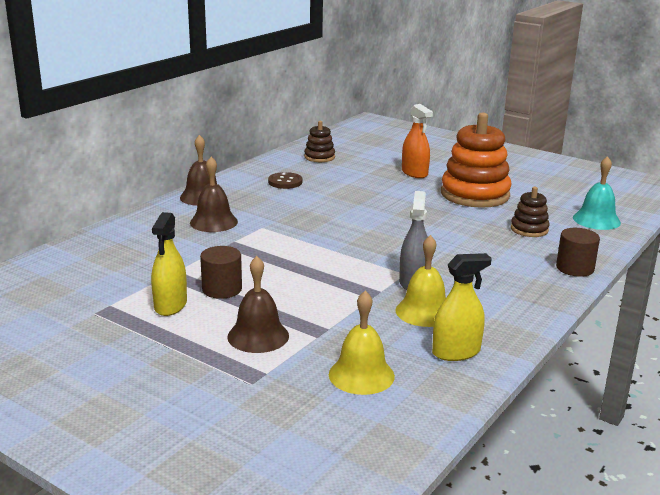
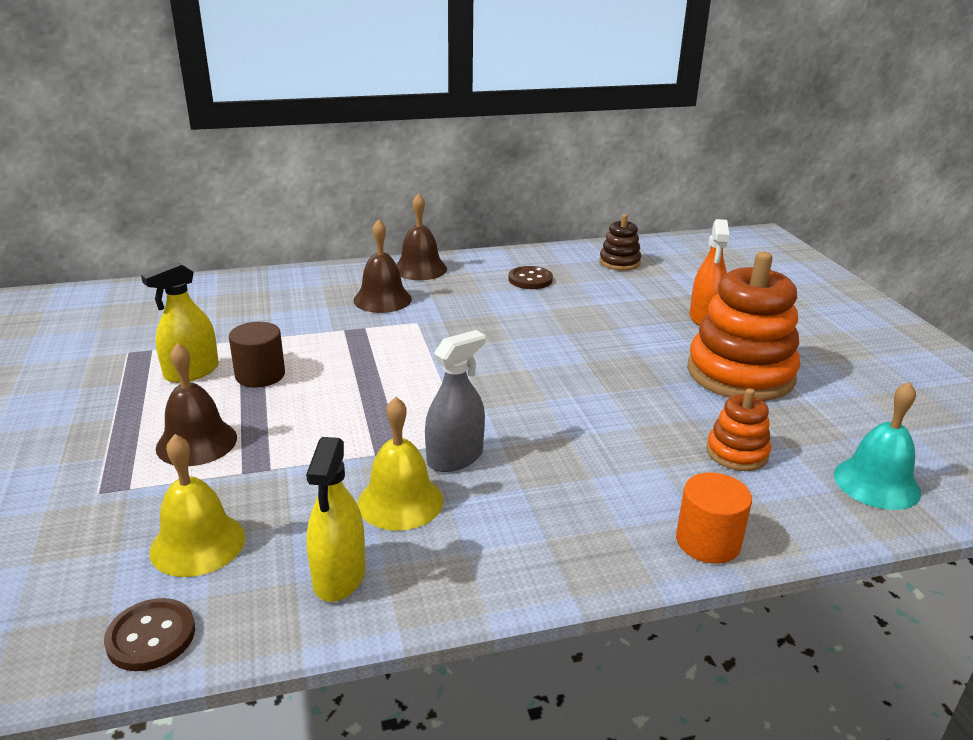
camera: 40 degrees right, 5 degrees up
yellow spray bottle [432,253,492,361] -> yellow spray bottle turned 75 degrees clockwise [306,437,366,602]
brown stacking toy [511,187,550,237] -> orange stacking toy [706,388,771,471]
brown cylinder [556,228,600,277] -> orange cylinder [676,473,752,564]
none -> brown button [104,598,195,671]

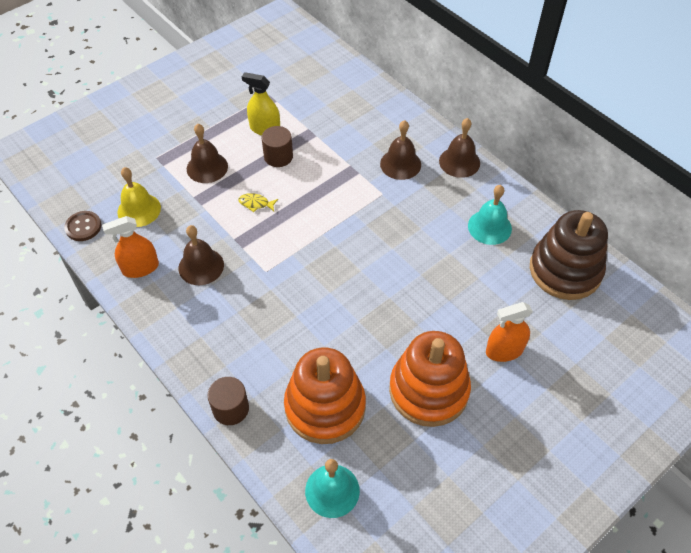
camera: 65 degrees right, 25 degrees up
yellow spray bottle [306,437,366,602] -> orange spray bottle [102,216,159,278]
yellow bell [357,397,443,531] -> brown bell [178,225,224,285]
grey spray bottle [425,330,485,472] -> none
brown button [508,266,553,289] -> turquoise bell [468,185,512,245]
brown stacking toy [599,214,641,271] -> brown stacking toy [530,210,608,300], size x2.01
orange cylinder [676,473,752,564] -> brown cylinder [207,377,249,425]
orange stacking toy [706,388,771,471] -> orange stacking toy [284,347,366,444], size x2.01
none -> yellow fish [238,193,278,212]

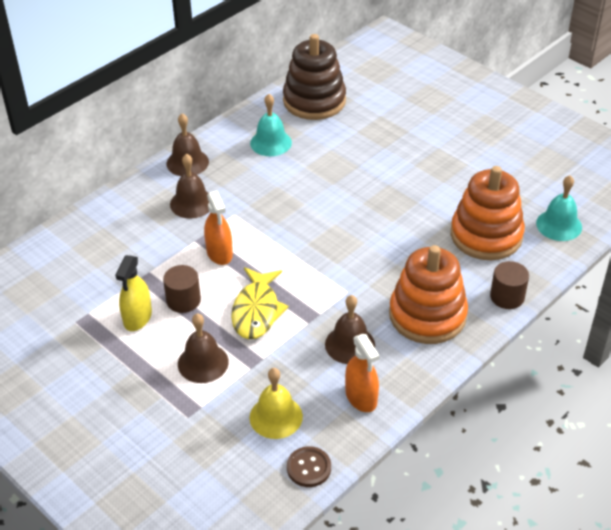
camera: 95 degrees left, 10 degrees down
yellow fish [238,193,278,212] -> yellow fish [231,267,289,340], size x2.16
orange stacking toy [389,331,471,427] -> orange stacking toy moved to [389,245,468,344]
orange spray bottle [486,302,533,362] -> orange spray bottle moved to [204,191,233,265]

